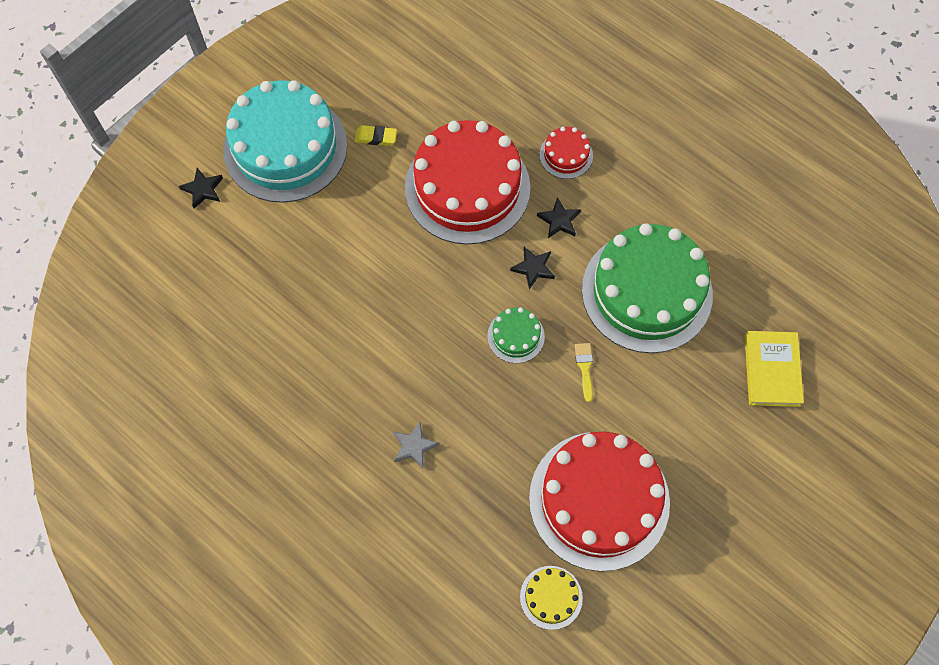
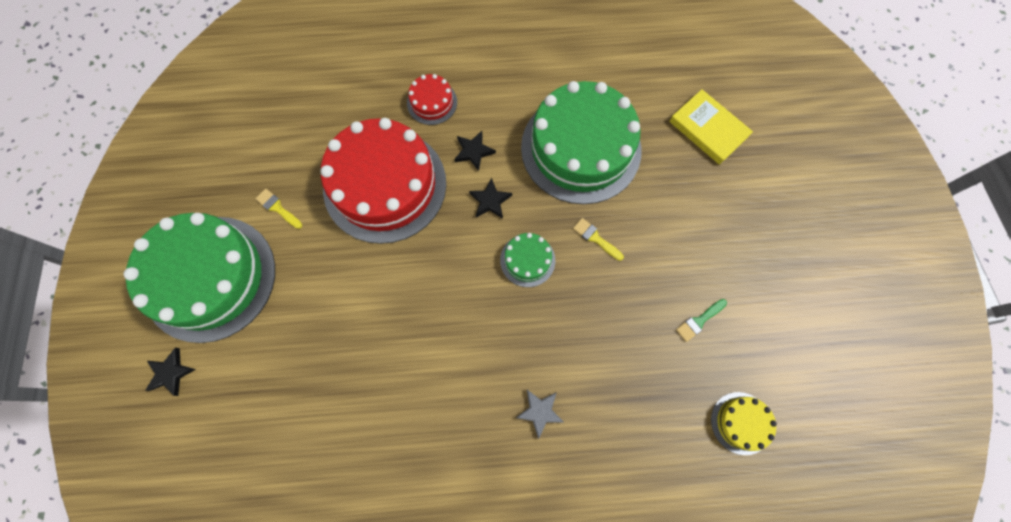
camera: 45 degrees left, 5 degrees up
turquoise cake [223,80,348,203] -> green cake [123,213,275,343]
yellow eraser [355,125,397,146] -> yellow brush [255,189,302,229]
red cake [529,432,670,571] -> green brush [676,299,727,342]

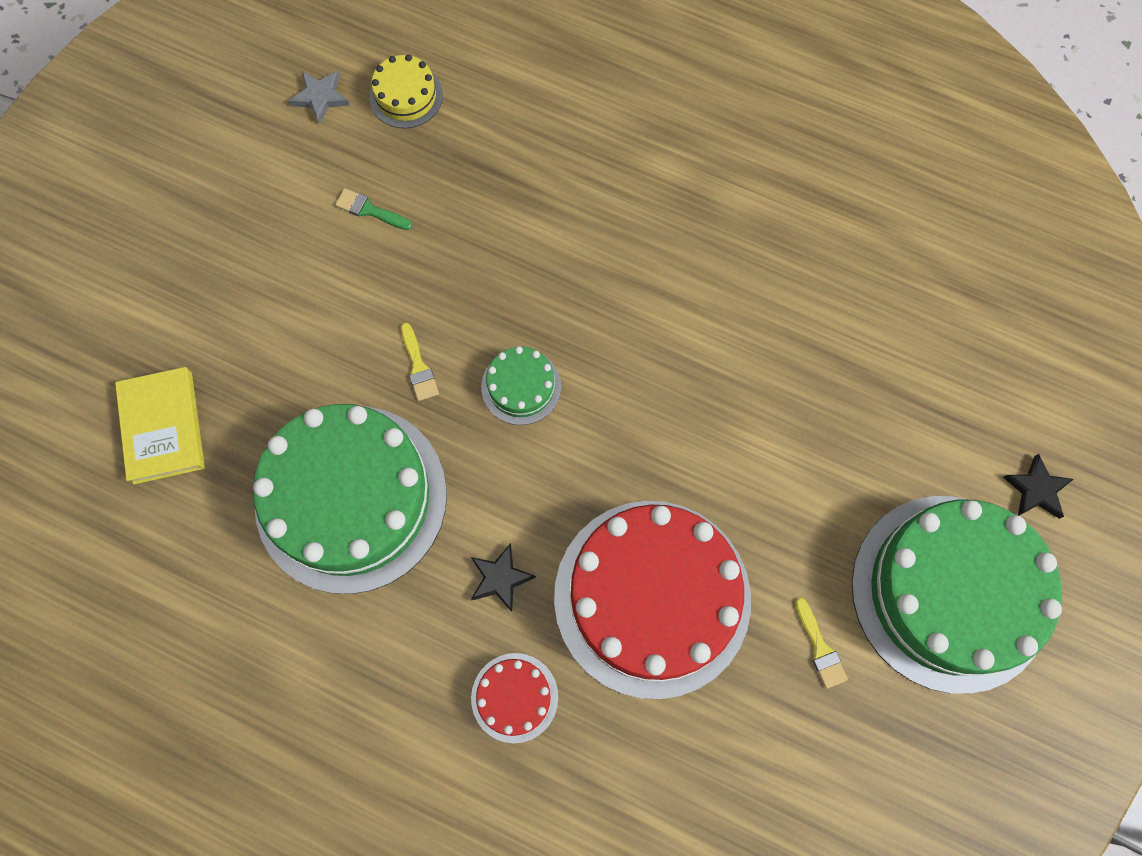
camera: 150 degrees left, 0 degrees up
black star [469,178,512,219] -> none
grey star [516,390,564,439] -> grey star moved to [289,70,350,124]
green brush [676,299,727,342] -> green brush turned 150 degrees counterclockwise [335,188,412,230]

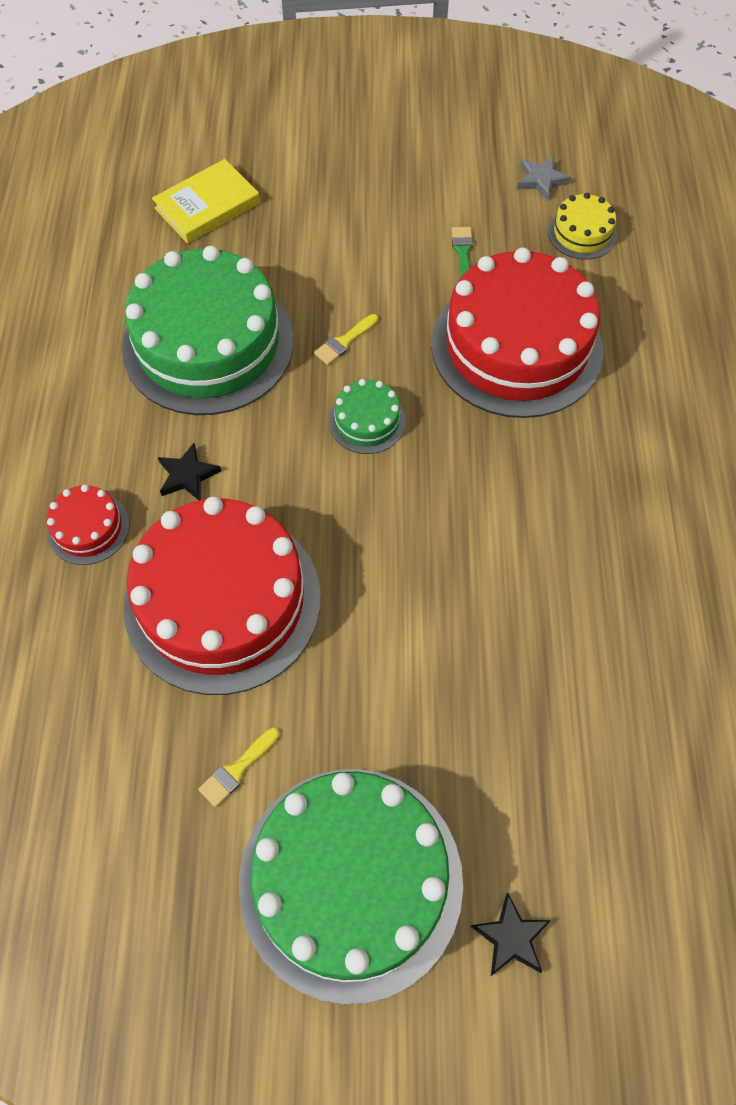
camera: 65 degrees right, 10 degrees down
none -> red cake [431,248,604,418]

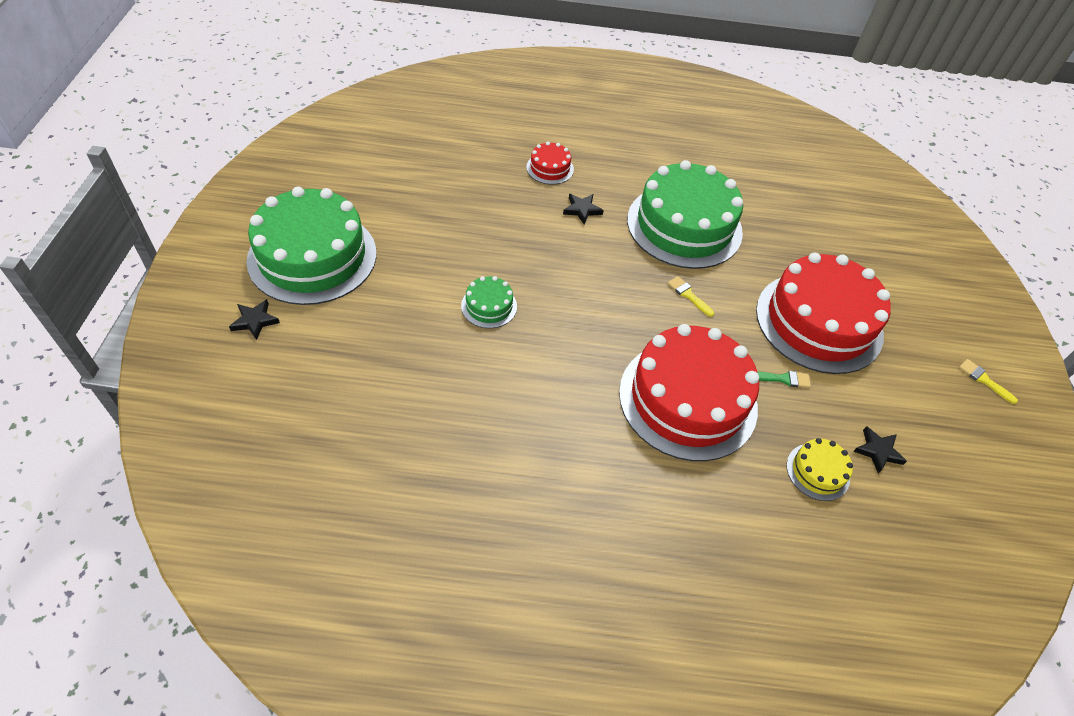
camera: 90 degrees right, 10 degrees down
red cake [123,497,321,695] -> red cake moved to [756,253,891,374]
yellow book [152,159,260,243] -> none
yellow brush [198,728,279,807] -> yellow brush moved to [959,359,1018,404]
green cake [329,379,406,454] -> green cake moved to [461,276,517,328]
grey star [517,156,571,201] -> black star [853,426,907,474]

